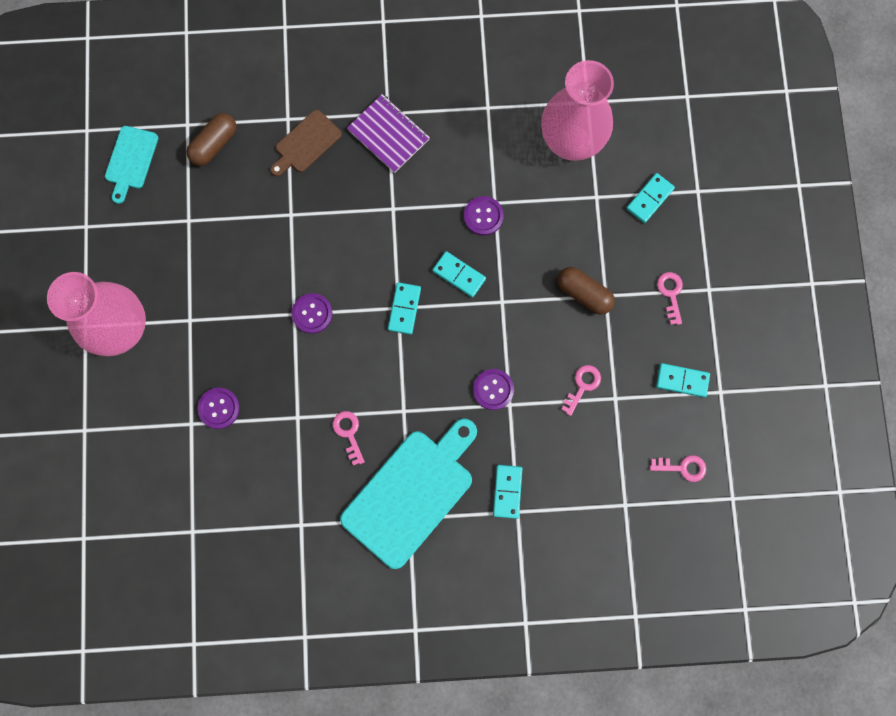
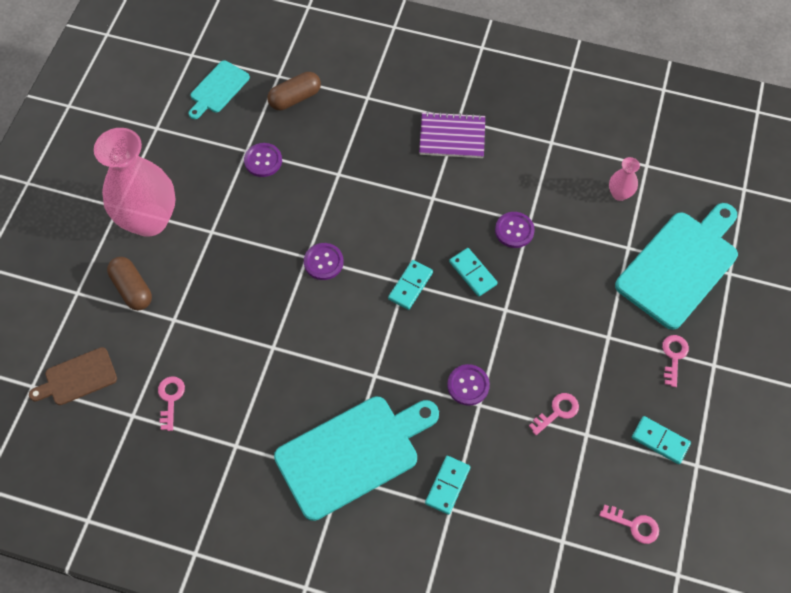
camera: 20 degrees right, 15 degrees down
purple button [197,388,240,429] -> purple button moved to [244,143,282,177]
brown cutting board [270,110,342,176] -> brown cutting board moved to [29,347,117,405]
pink key [333,411,365,466] -> pink key moved to [158,376,185,431]
purple notebook [347,94,430,173] -> purple notebook turned 60 degrees counterclockwise [419,111,485,158]
pink vase [541,60,614,161] -> pink vase [609,157,640,201], size x0.42
brown capsule [557,267,615,315] -> brown capsule moved to [107,257,152,310]
turquoise domino [626,173,675,223] -> turquoise cutting board [615,203,738,330]

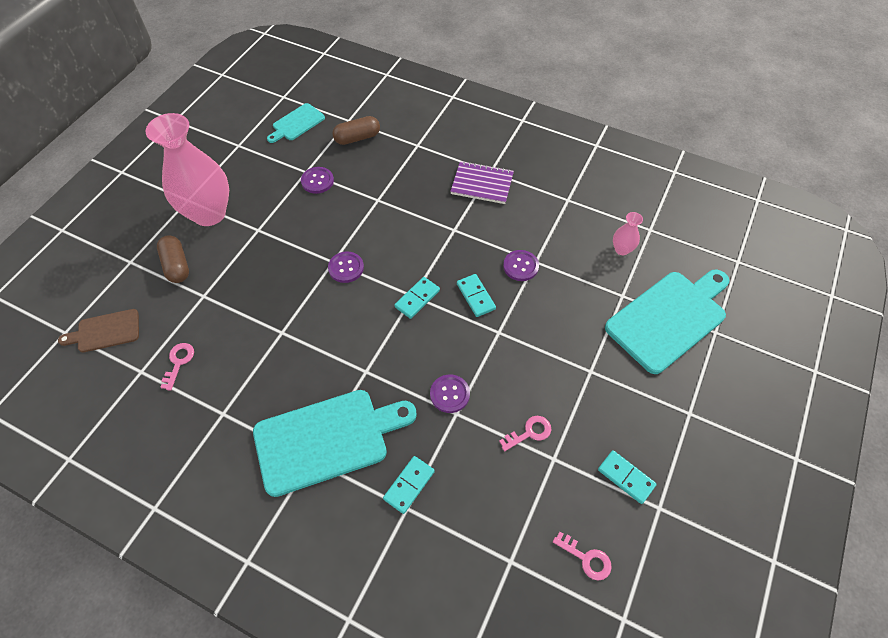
camera: 10 degrees right, 5 degrees down
pink key [662,335,689,387] -> none

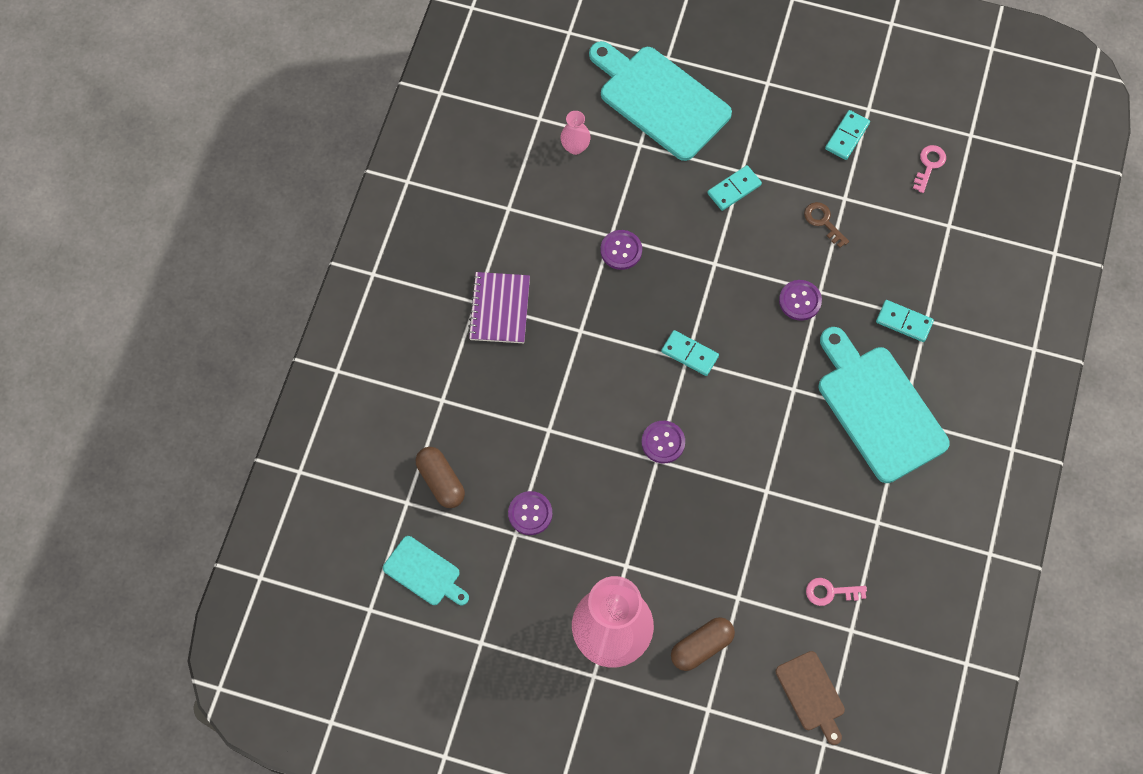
camera: 100 degrees left, 10 degrees up
turquoise domino [457,274,496,317] -> turquoise domino moved to [707,165,762,211]
pink key [499,416,551,451] -> brown key [804,202,849,248]

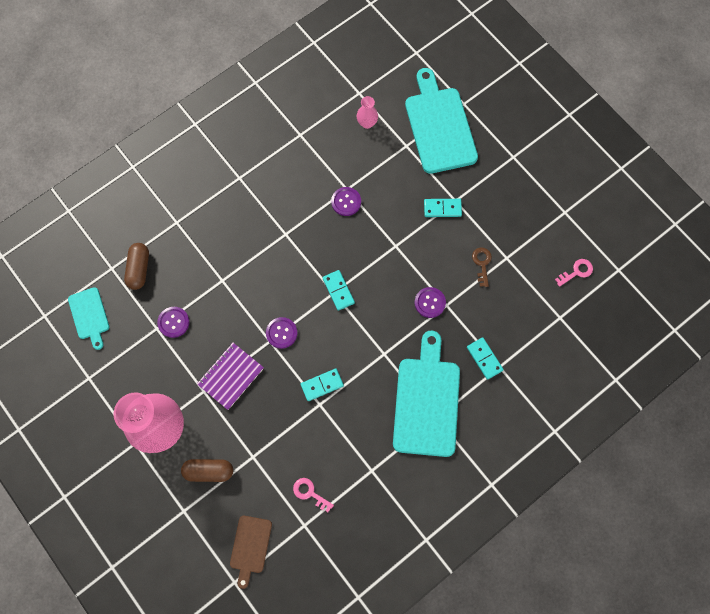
camera: 35 degrees right, 5 degrees up
purple notebook [468,272,530,343] -> purple notebook moved to [197,343,264,410]
turquoise domino [825,110,870,160] -> turquoise domino moved to [301,369,344,401]

